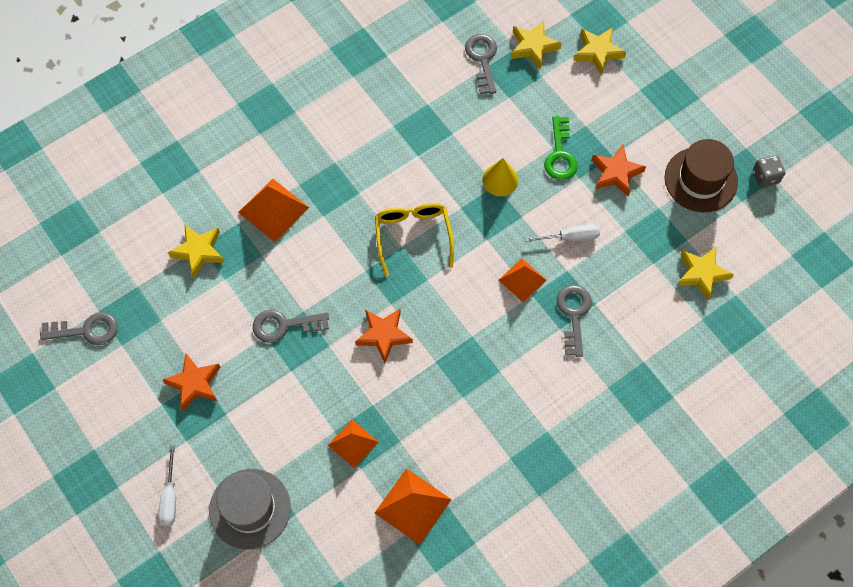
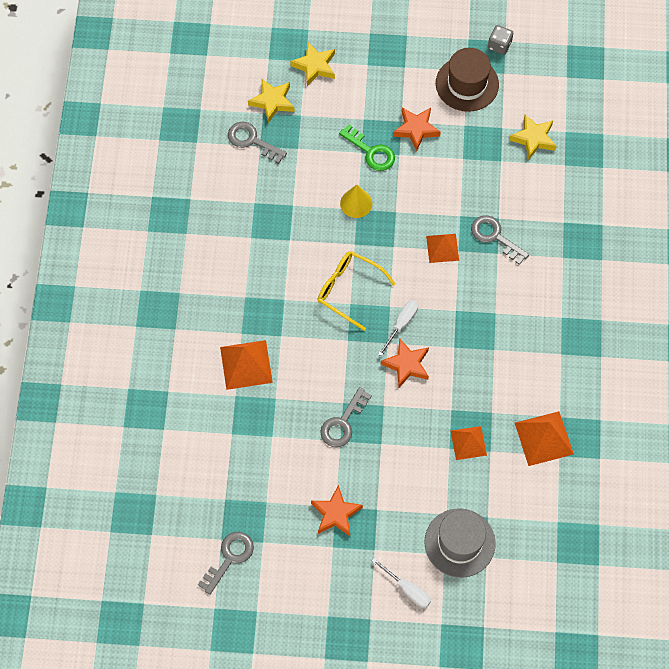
camera: 50 degrees left, 0 degrees up
yellow star [168,225,224,278] -> none
white screwdriver [525,224,600,242] -> white screwdriver moved to [378,300,418,356]

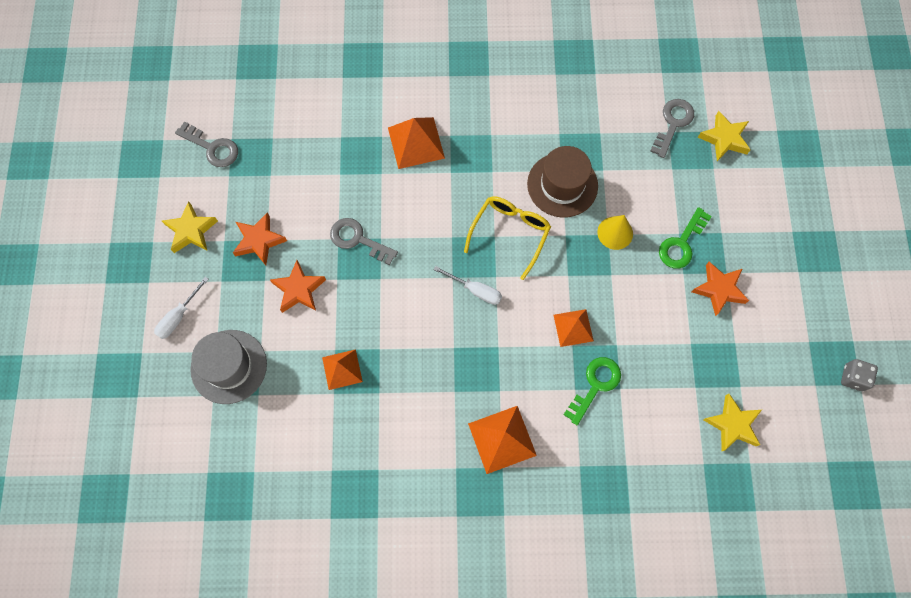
camera: 85 degrees right, 5 degrees up
yellow star [290,42,335,86] -> yellow star moved to [162,201,218,253]
orange star [381,338,429,387] -> orange star moved to [270,260,326,313]
brown hat [436,48,499,112] -> brown hat moved to [527,146,598,217]
grey key [471,215,529,265] -> green key [564,357,621,425]
orange pyramid [515,411,574,466] -> orange pyramid moved to [468,406,537,474]

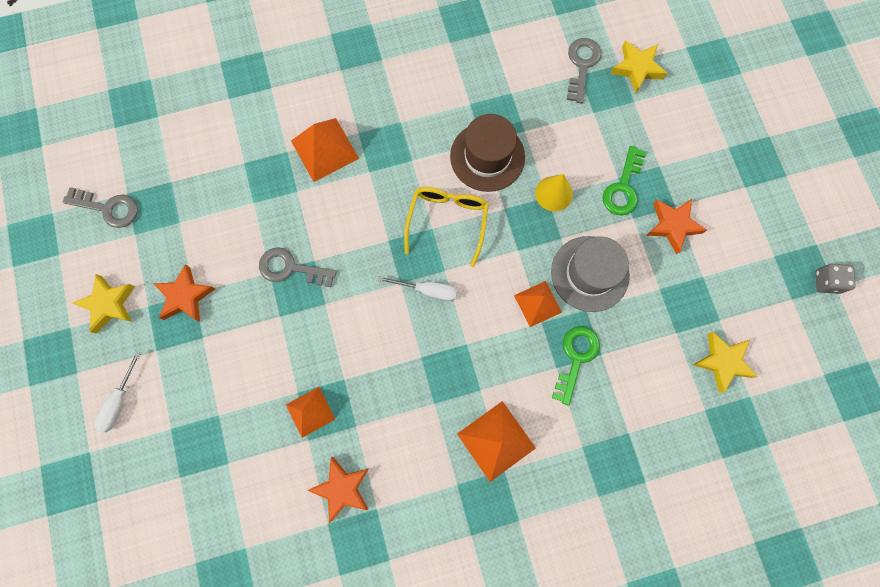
camera: 15 degrees left, 5 degrees up
grey hat [190,330,267,404] -> grey hat moved to [551,236,630,312]
orange star [270,260,326,313] -> orange star moved to [307,457,368,523]

